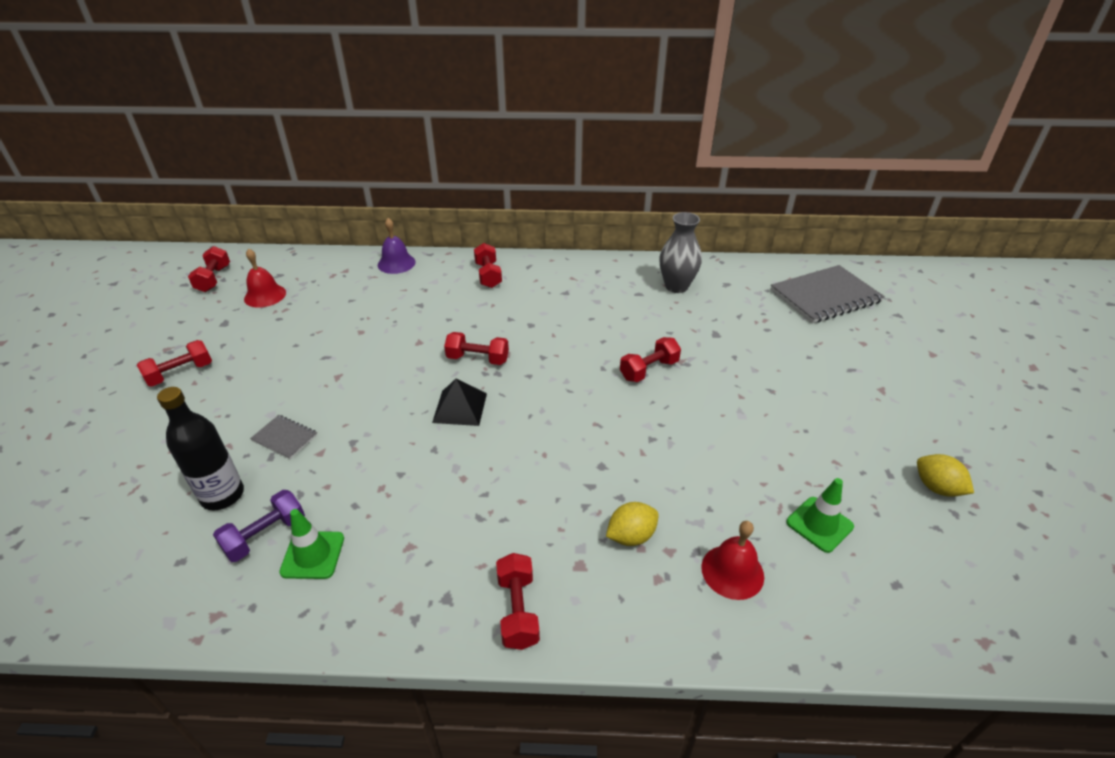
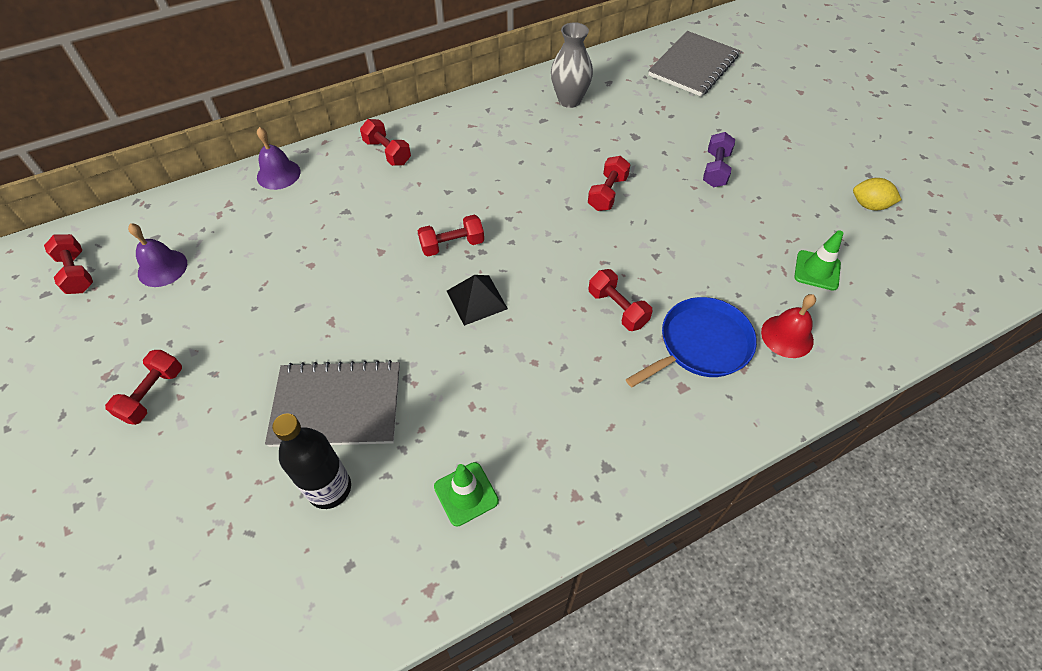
camera: 30 degrees left, 15 degrees up
purple dumbbell [213,490,305,562] -> purple dumbbell moved to [703,132,735,187]
red bell [244,248,286,307] -> purple bell [128,223,187,287]
grey notebook [250,415,317,459] -> grey notebook [265,360,400,447], size x2.15
red dumbbell [496,553,540,650] -> red dumbbell moved to [588,269,653,331]
yellow lemon [606,502,659,546] -> blue pan [626,297,757,387]

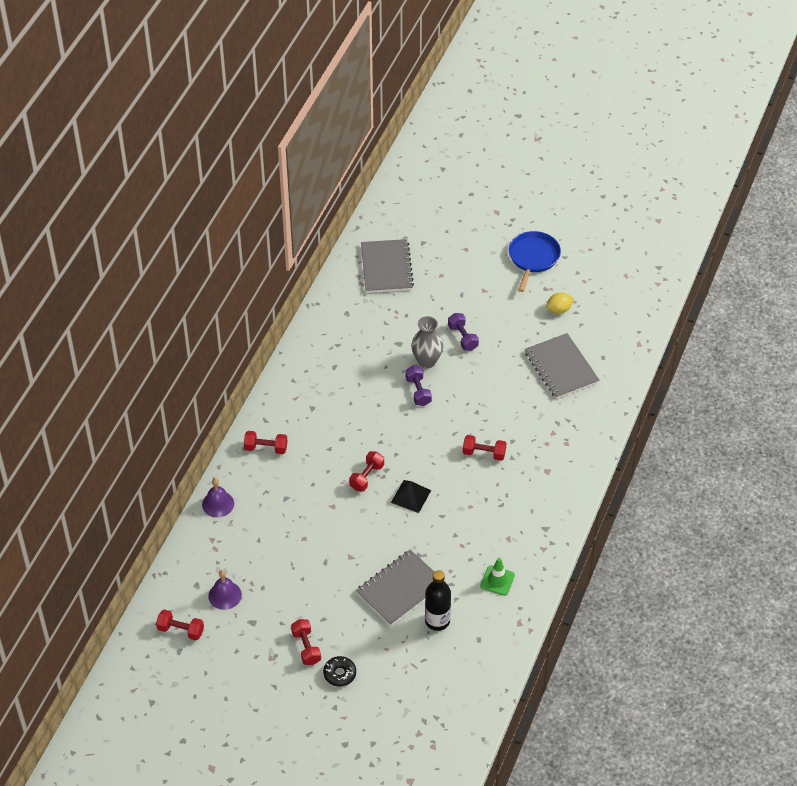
camera: 40 degrees left, 5 degrees down
grey vase [551,22,593,108] -> grey vase moved to [411,316,443,368]
red dumbbell [588,156,630,211] -> purple dumbbell [405,365,432,406]
blue pan [626,297,757,387] -> blue pan moved to [509,231,561,292]
red bell [761,294,816,358] -> none
green traffic cone [794,230,843,291] -> grey notebook [525,333,600,399]
none -> black donut [323,656,356,687]

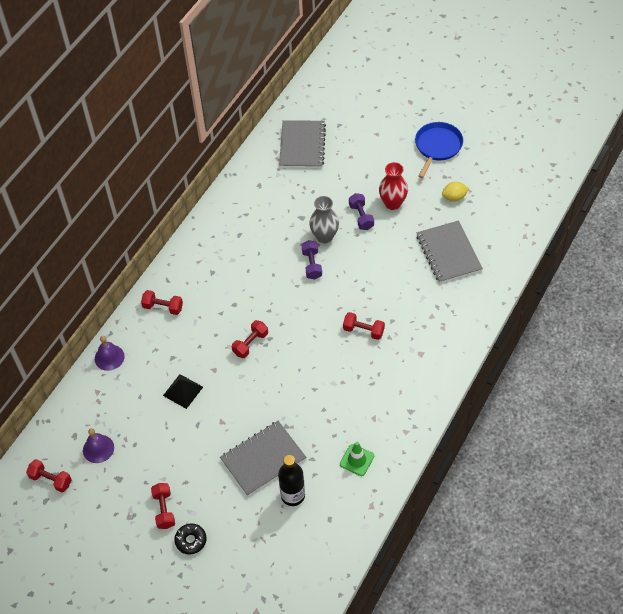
camera: 10 degrees right, 5 degrees up
black pyramid [391,480,431,513] -> black pyramid moved to [163,374,203,409]
none -> red vase [379,162,408,210]

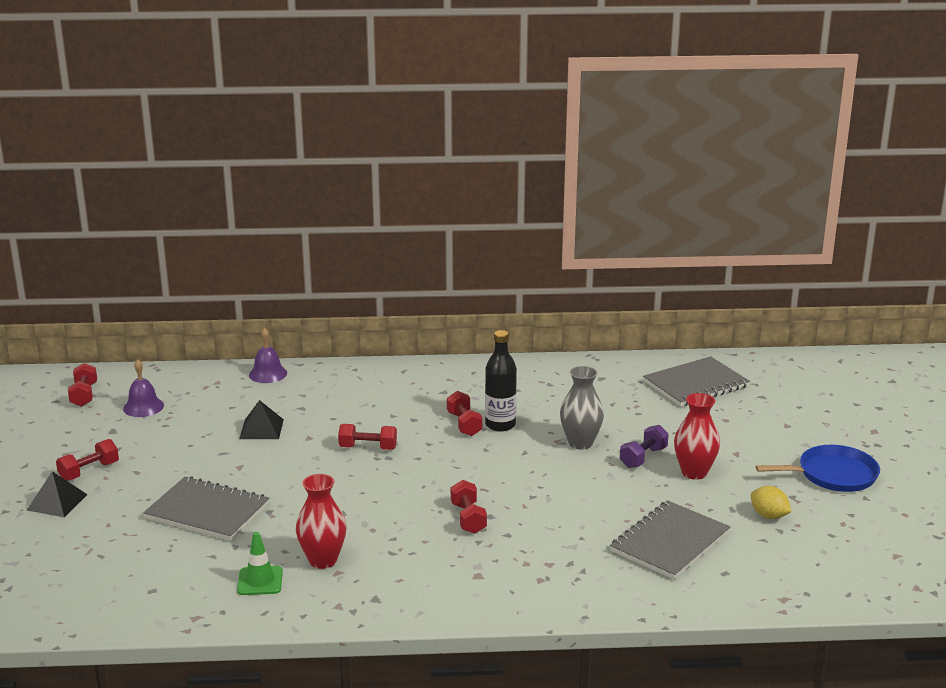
camera: 55 degrees right, 30 degrees down
red dumbbell [141,290,183,315] -> red dumbbell moved to [447,391,483,436]
black donut [174,523,207,555] -> black pyramid [27,471,88,517]
black bottle [278,455,305,506] -> black bottle moved to [485,330,517,432]
purple dumbbell [302,240,322,280] -> none
none -> red vase [296,474,347,569]

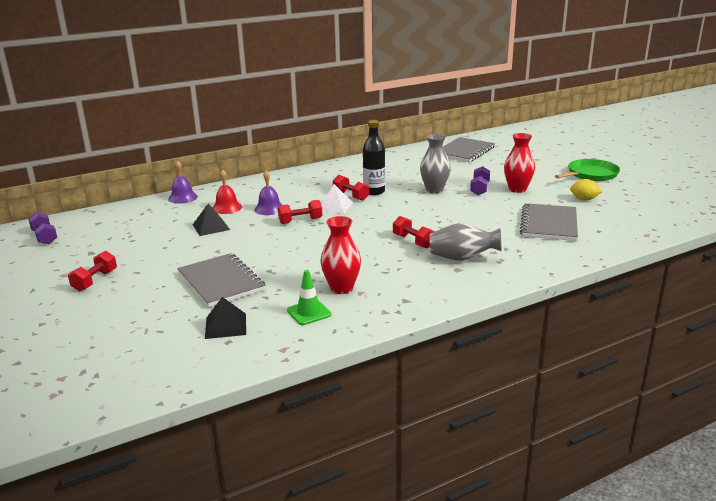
camera: 25 degrees left, 0 degrees up
black pyramid [27,471,88,517] -> black pyramid moved to [205,297,246,339]
red dumbbell [68,363,97,407] -> purple dumbbell [28,212,57,244]
purple bell [123,359,164,417] -> purple bell moved to [254,170,282,215]
grey notebook [143,476,269,541] -> grey notebook turned 60 degrees clockwise [177,253,265,307]
blue pan [756,445,880,492] -> green pan [555,159,620,181]
none -> red bell [213,170,242,214]
none -> white pyramid [321,184,353,214]
none -> grey vase [429,223,502,261]

